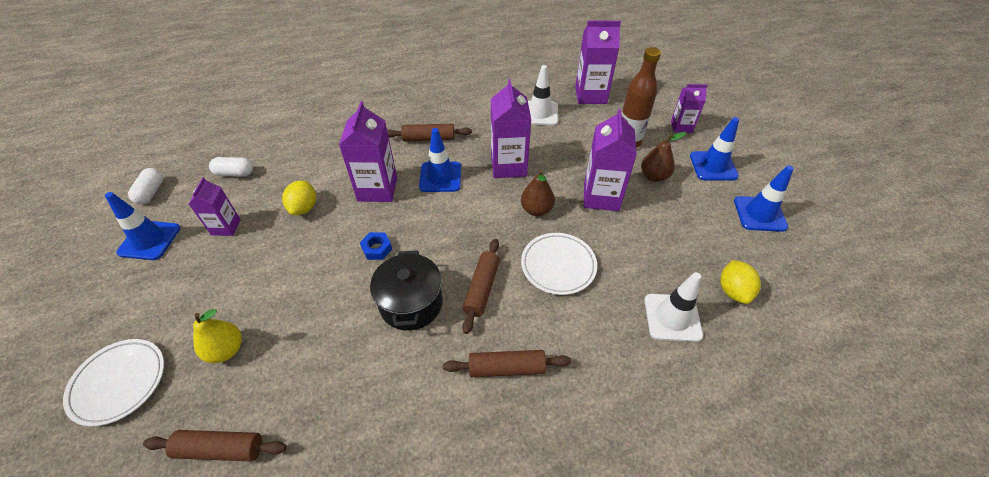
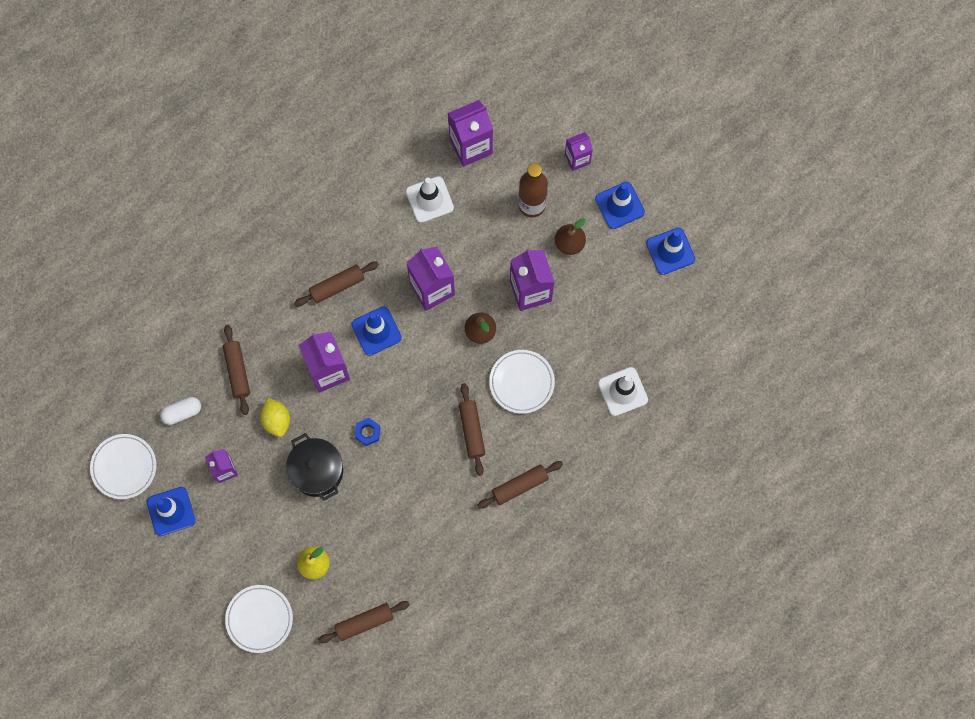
camera: 25 degrees left, 25 degrees up
white capsule [128,168,163,204] -> white plate [90,434,156,499]
black pot [370,250,443,331] -> black pot moved to [286,433,343,501]
yellow lemon [720,260,761,304] -> none
none -> brown rolling pin [223,325,250,415]

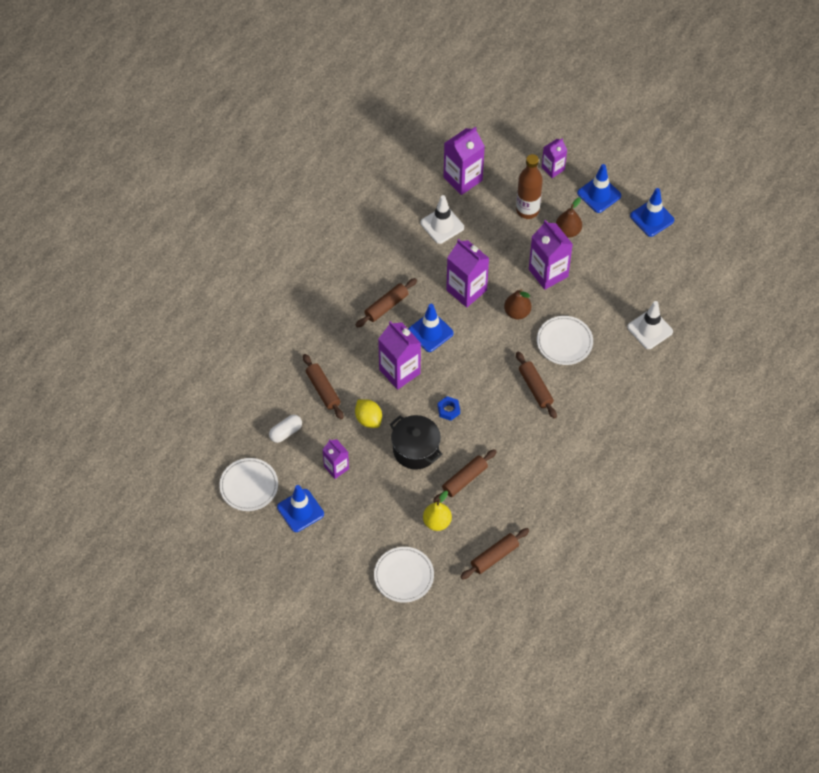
camera: 15 degrees left, 15 degrees down
brown rolling pin [477,461,563,509] -> brown rolling pin moved to [433,449,497,503]

